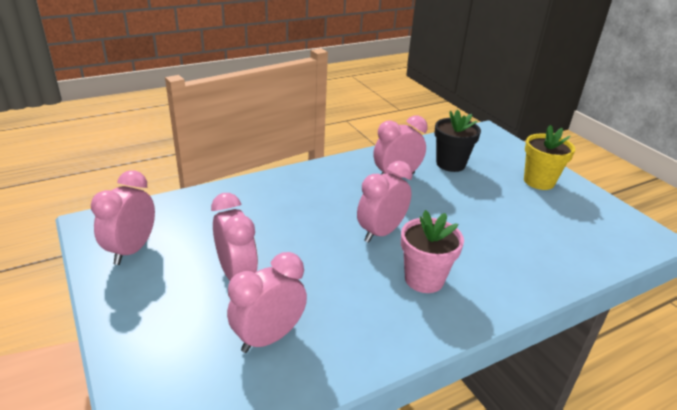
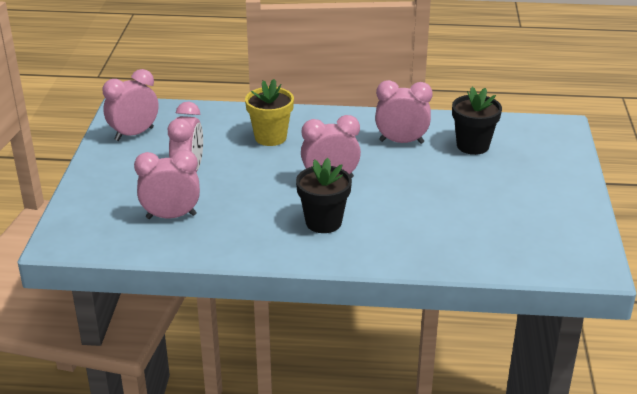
camera: 35 degrees right, 0 degrees up
pink flower pot [401,210,464,293] -> black flower pot [296,158,352,233]
yellow flower pot [524,125,575,190] -> yellow flower pot moved to [245,79,294,146]

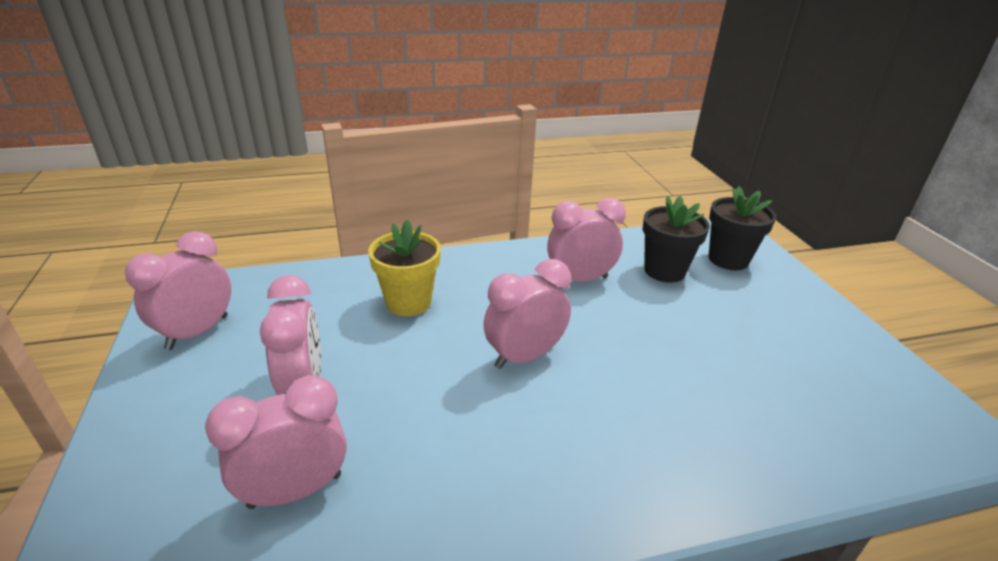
camera: 20 degrees left, 0 degrees up
black flower pot [296,158,352,233] -> black flower pot moved to [708,186,776,270]

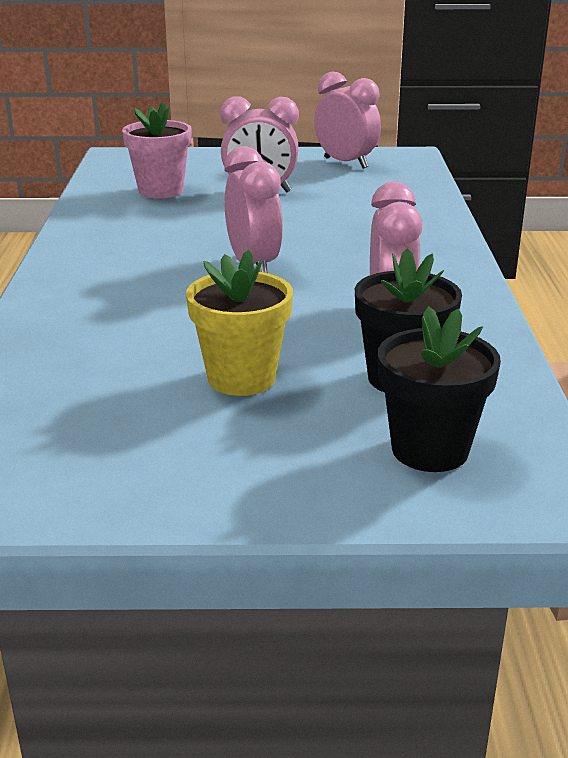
camera: 105 degrees right, 5 degrees down
pink clock [205,375,347,509] -> pink flower pot [122,101,192,199]
yellow flower pot [368,219,441,316] -> yellow flower pot moved to [186,250,293,396]

